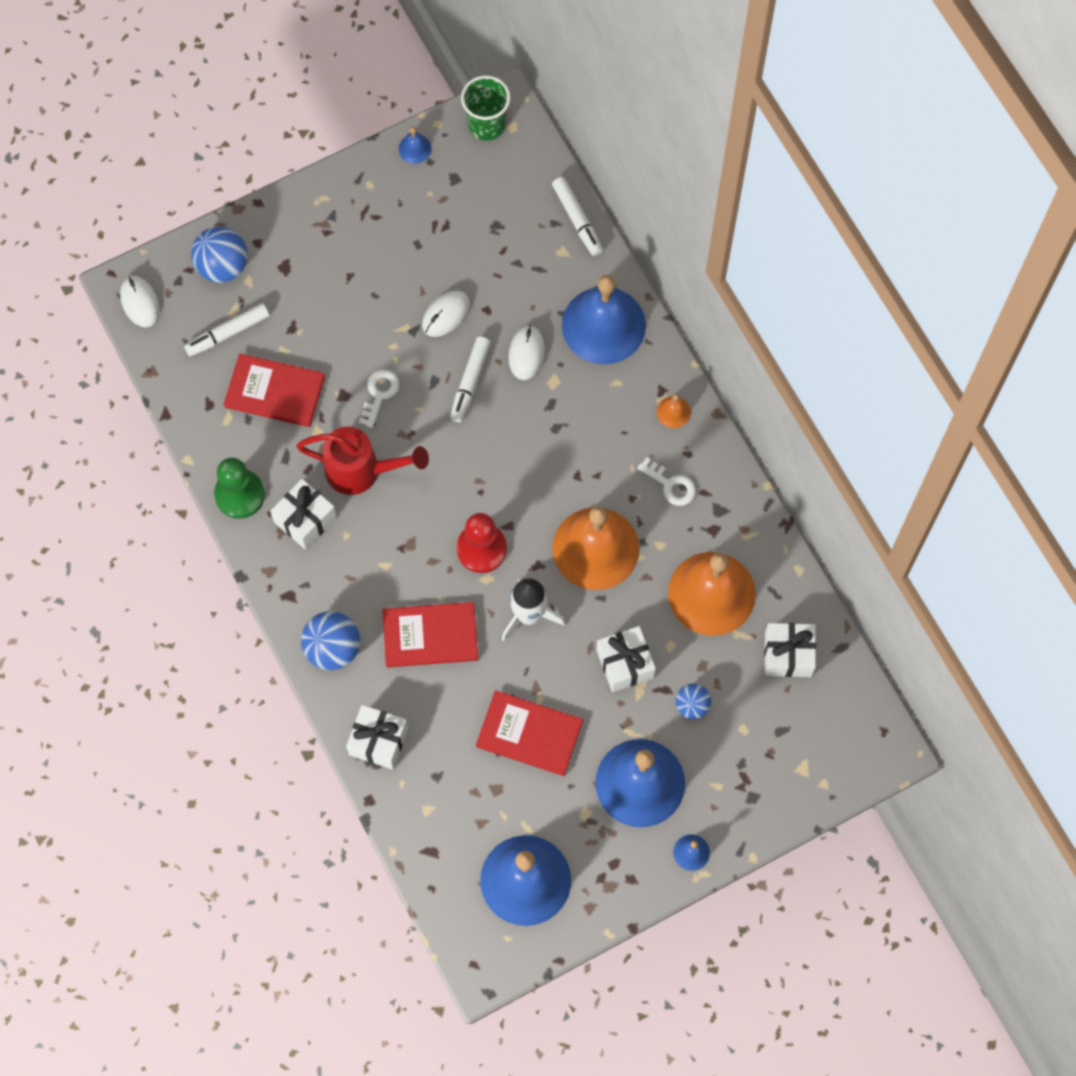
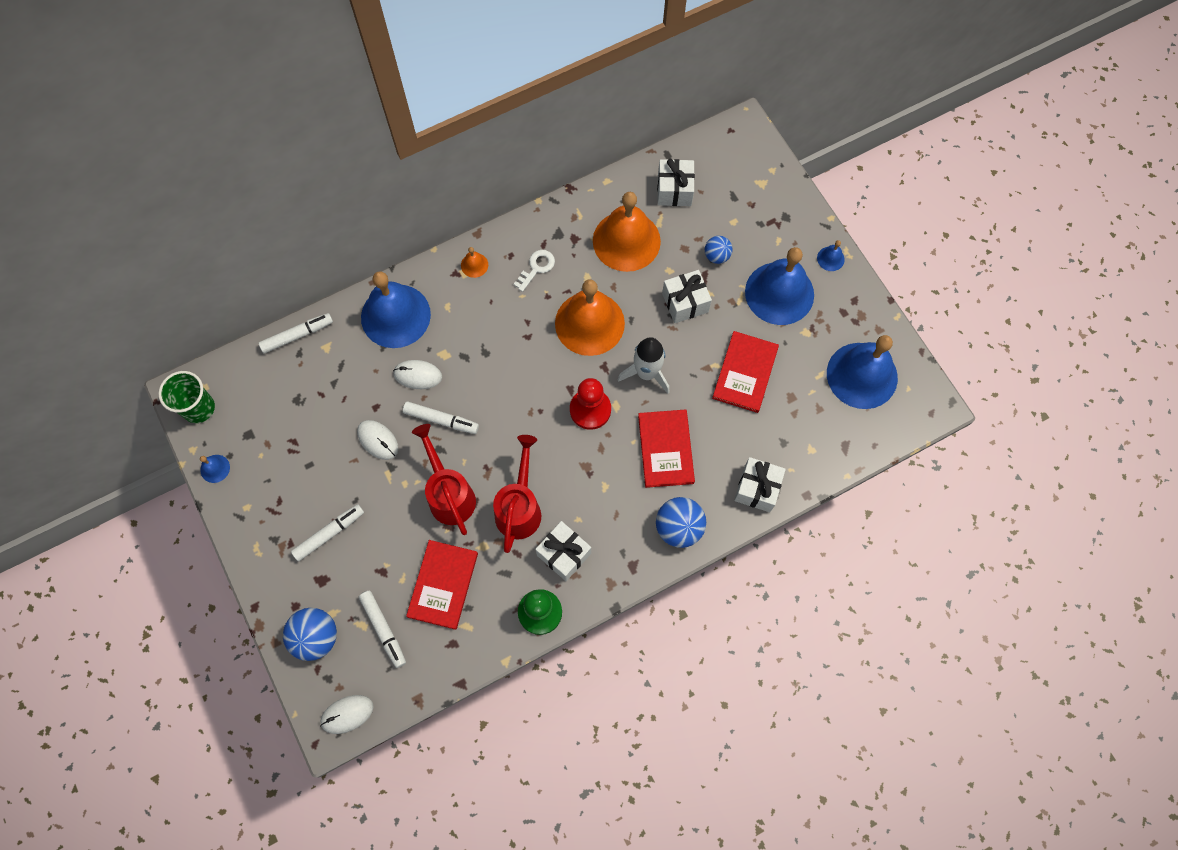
camera: 90 degrees left, 0 degrees up
white key [359,370,399,428] -> red watering can [412,424,476,535]
none -> white marker [291,504,364,561]

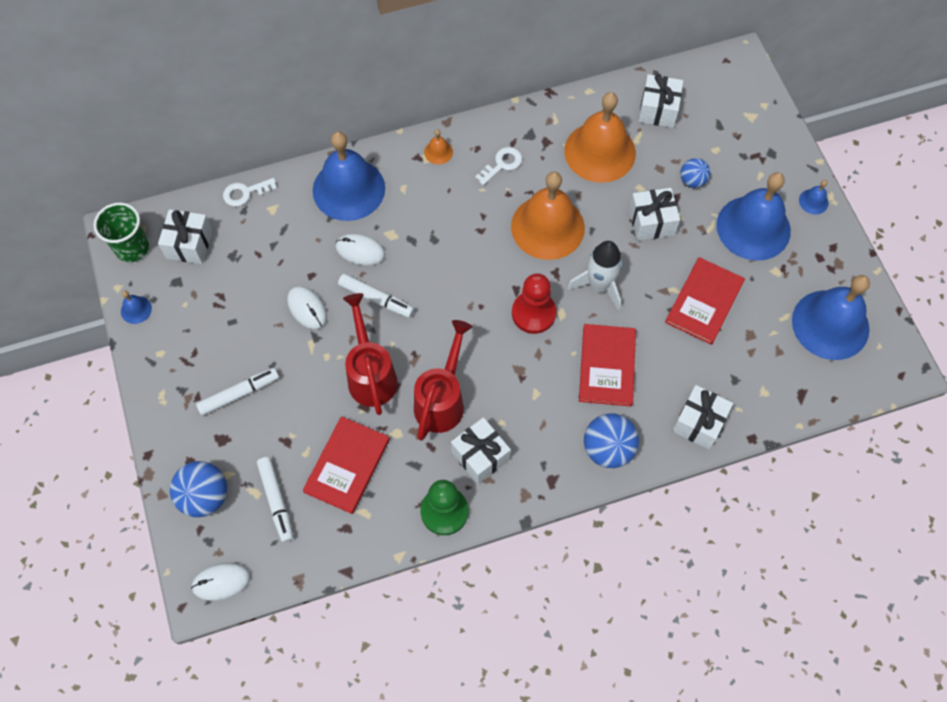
camera: 10 degrees right, 5 degrees down
white marker [258,313,333,354] -> white key [223,178,277,207]
none -> white gift [158,209,213,264]

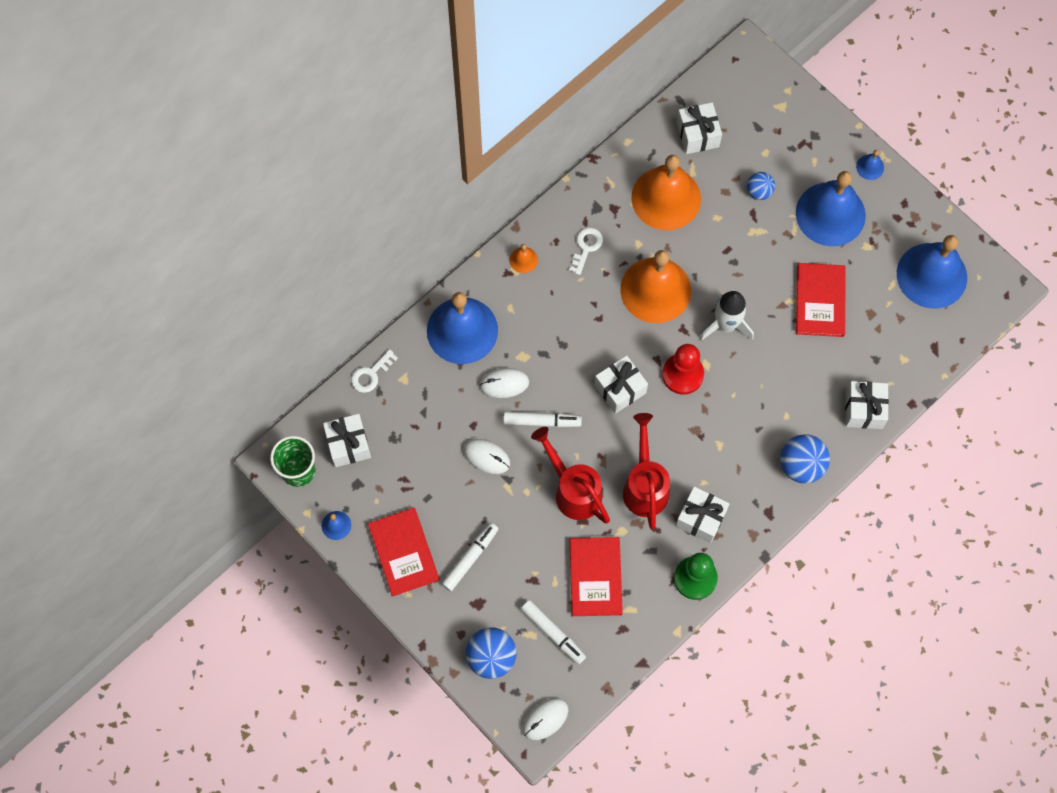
camera: 25 degrees left, 5 degrees up
red book [579,324,636,407] -> red book moved to [368,508,440,597]
white gift [629,188,680,241] -> white gift moved to [594,355,648,414]

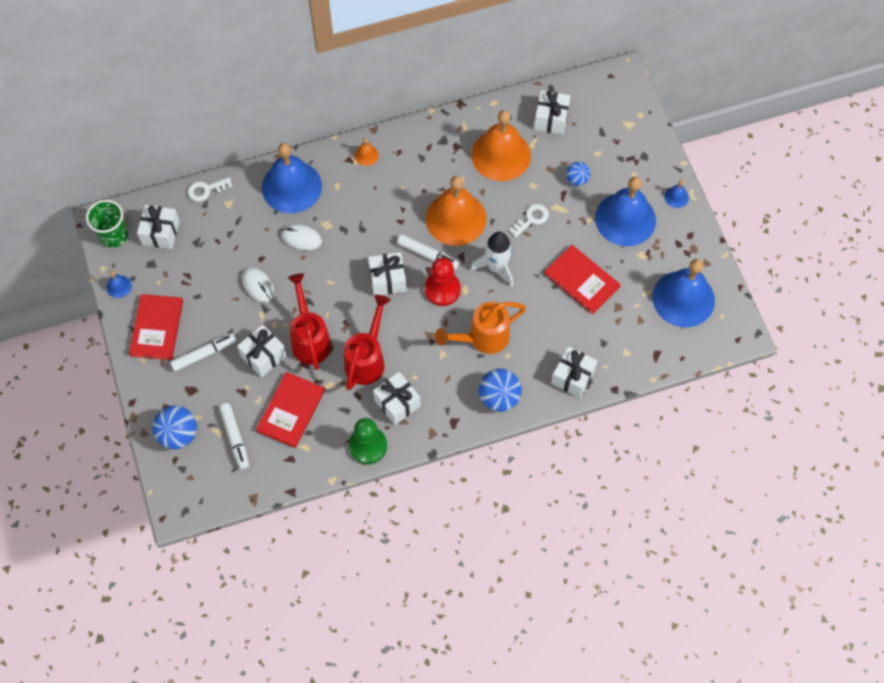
camera: 25 degrees right, 5 degrees down
white marker [503,412,582,427] -> white marker moved to [397,234,459,270]
white mouse [522,698,568,740] -> none
white key [569,227,603,275] -> white key moved to [509,204,549,238]
red book [796,263,846,337] -> red book turned 75 degrees counterclockwise [544,245,621,314]
none -> white gift [237,324,287,377]
none -> orange watering can [435,302,526,354]

